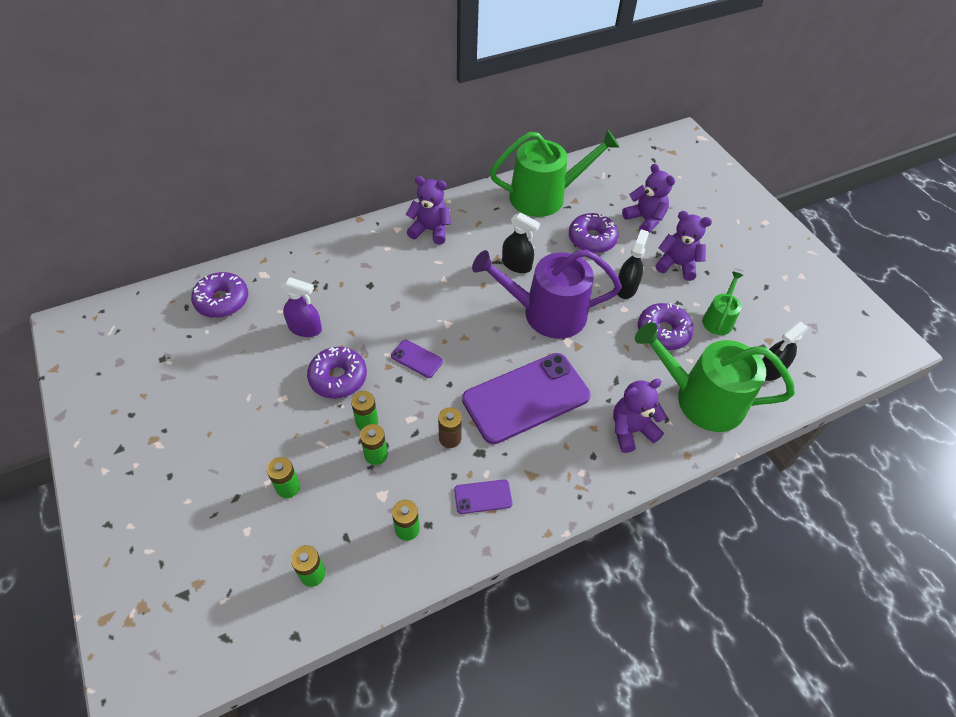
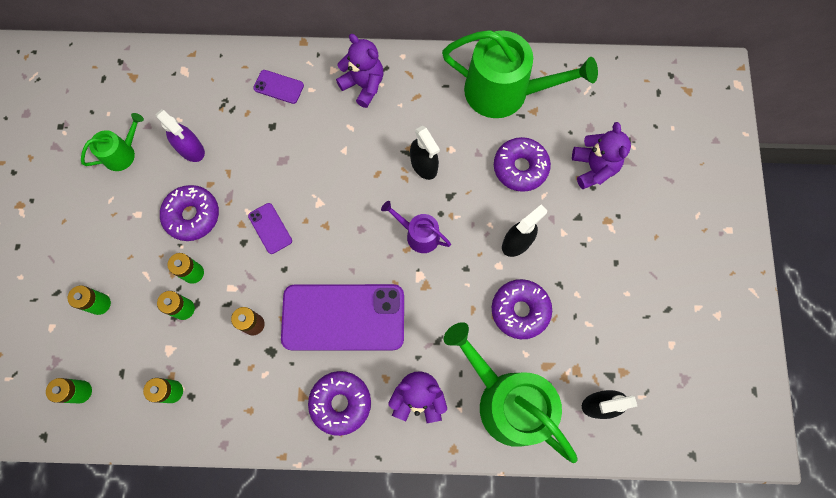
camera: 30 degrees right, 20 degrees up
purple donut [191,272,248,318] -> purple donut moved to [308,371,371,436]
purple phone [454,480,512,514] -> purple phone moved to [253,70,304,104]
purple watering can [472,249,622,339] -> purple watering can [381,201,451,253], size x0.49
purple teddy bear [656,211,712,281] -> none
green watering can [702,271,743,335] -> green watering can moved to [81,113,144,171]

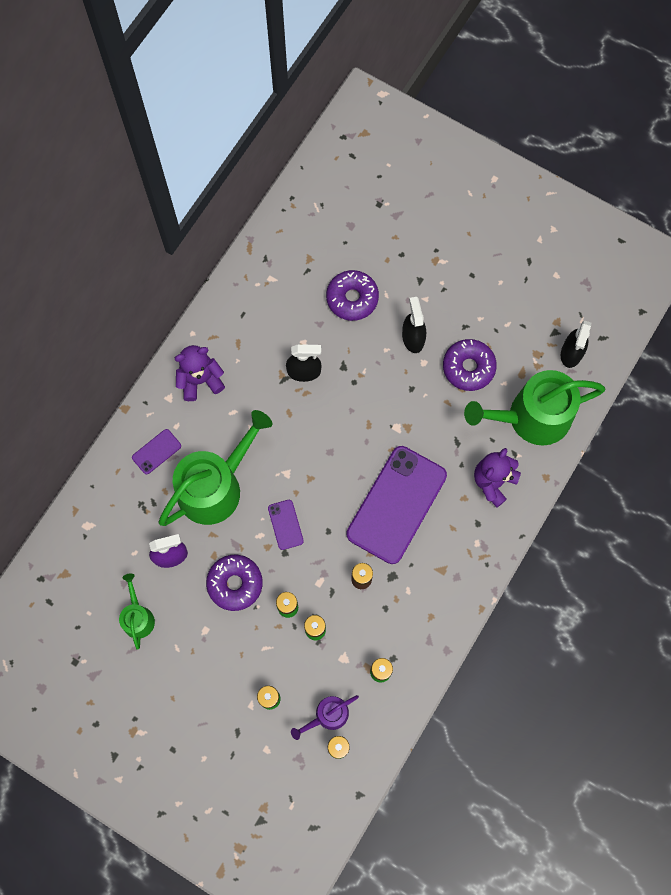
camera: 60 degrees left, 0 degrees up
purple phone [248,203,292,254] -> purple phone turned 75 degrees clockwise [268,500,304,550]
purple donut [308,371,371,436] -> none
purple watering can [381,201,451,253] -> purple watering can moved to [291,695,359,740]
green watering can [442,30,598,118] -> green watering can moved to [159,410,272,526]
purple teddy bear [572,122,631,189] -> none

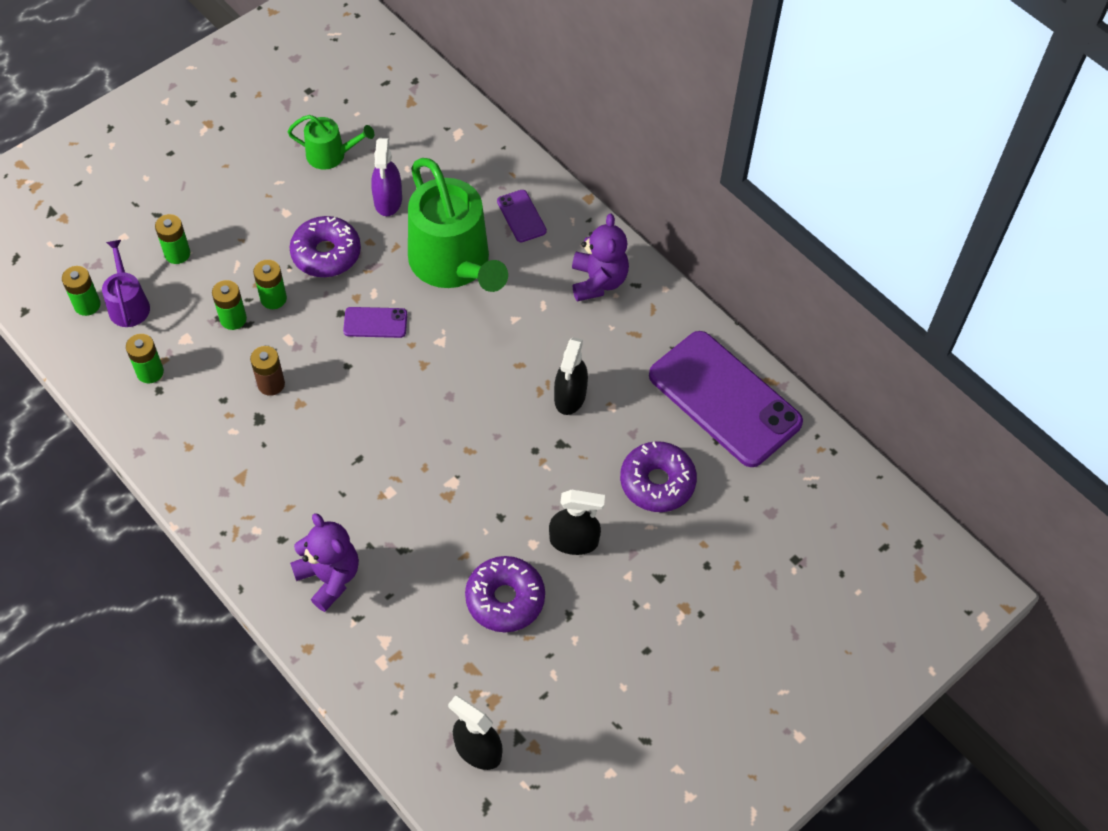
camera: 105 degrees right, 15 degrees down
purple phone [347,446,447,564] -> purple phone moved to [649,331,803,467]
green watering can [464,370,605,446] -> none

